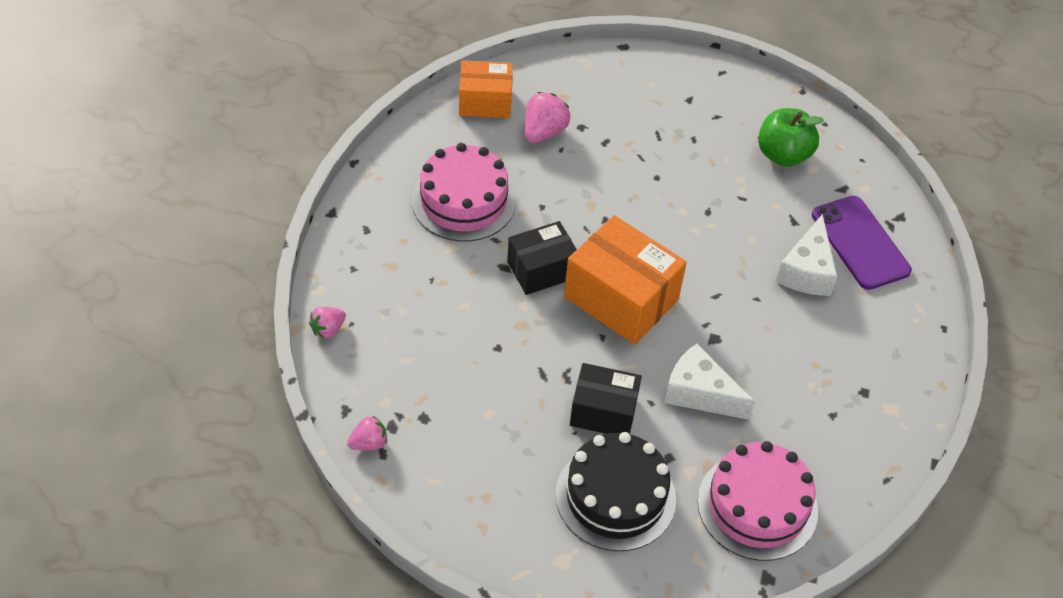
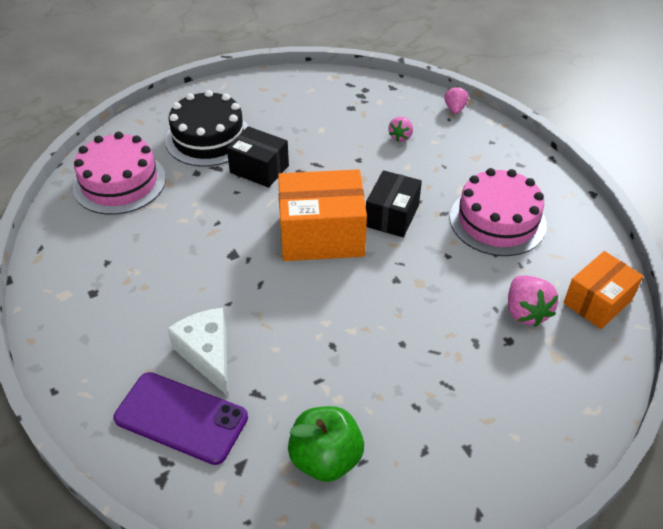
camera: 140 degrees right, 5 degrees down
pink strawberry [347,415,387,450] -> pink strawberry moved to [388,117,413,142]
black box [570,363,642,434] -> black box turned 60 degrees clockwise [227,126,289,188]
white cheese [664,343,755,420] -> none

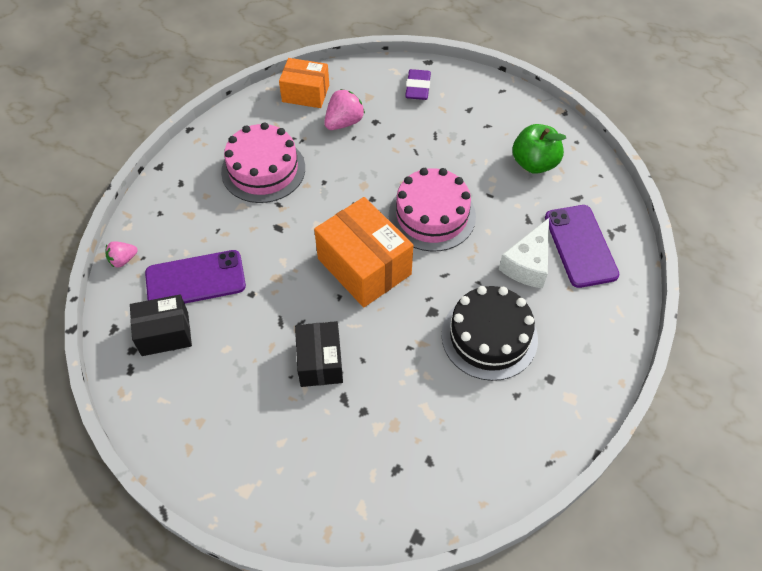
camera: 125 degrees left, 10 degrees up
pink cake [73,132,166,215] -> pink cake moved to [389,168,476,252]
black cake [165,90,248,167] -> black cake moved to [441,286,538,381]
black box [366,170,422,237] -> black box moved to [130,295,192,356]
pink strawberry [388,117,413,142] -> purple phone [145,250,246,303]
none -> purple eraser [405,69,431,100]

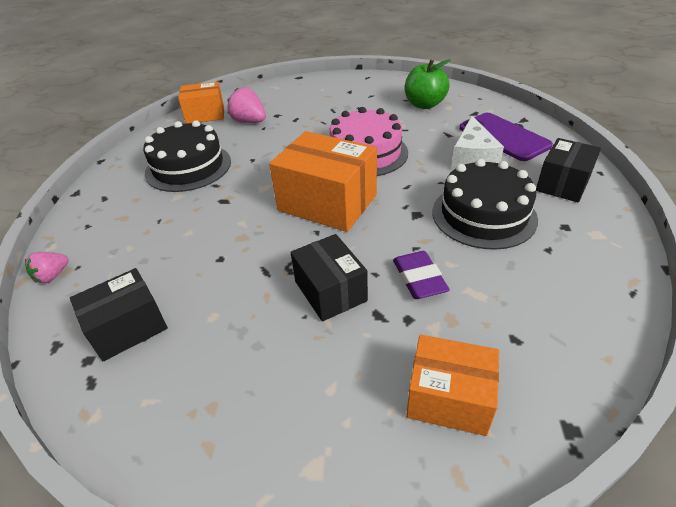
camera: 20 degrees left, 15 degrees down
purple phone [145,250,246,303] -> none
pink cake [221,122,305,203] -> black cake [143,121,231,192]
pink strawberry [324,89,365,130] -> pink strawberry turned 75 degrees counterclockwise [227,87,266,123]
purple eraser [405,69,431,100] -> purple eraser moved to [393,251,450,299]
none -> orange box [406,335,499,436]
none -> black box [536,138,601,203]

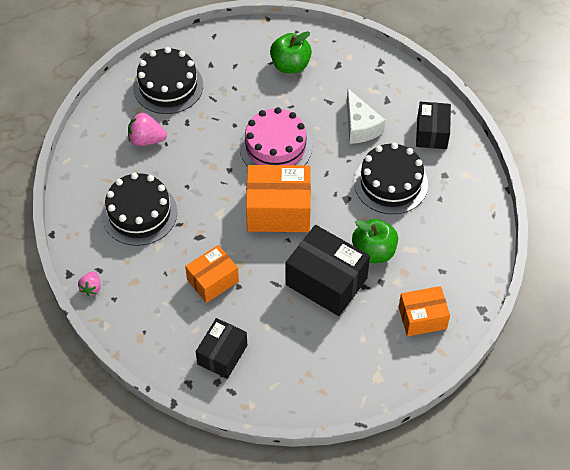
camera: 30 degrees left, 15 degrees up
pink strawberry [25,252,69,283] -> pink strawberry moved to [78,271,101,296]
orange box [178,81,224,124] -> orange box moved to [185,245,239,303]
black box [291,234,368,322] -> black box [286,225,370,316], size x1.59
purple eraser [393,251,450,299] -> green apple [352,219,398,263]
purple phone [459,113,553,161] -> none
none -> black cake [133,47,203,114]

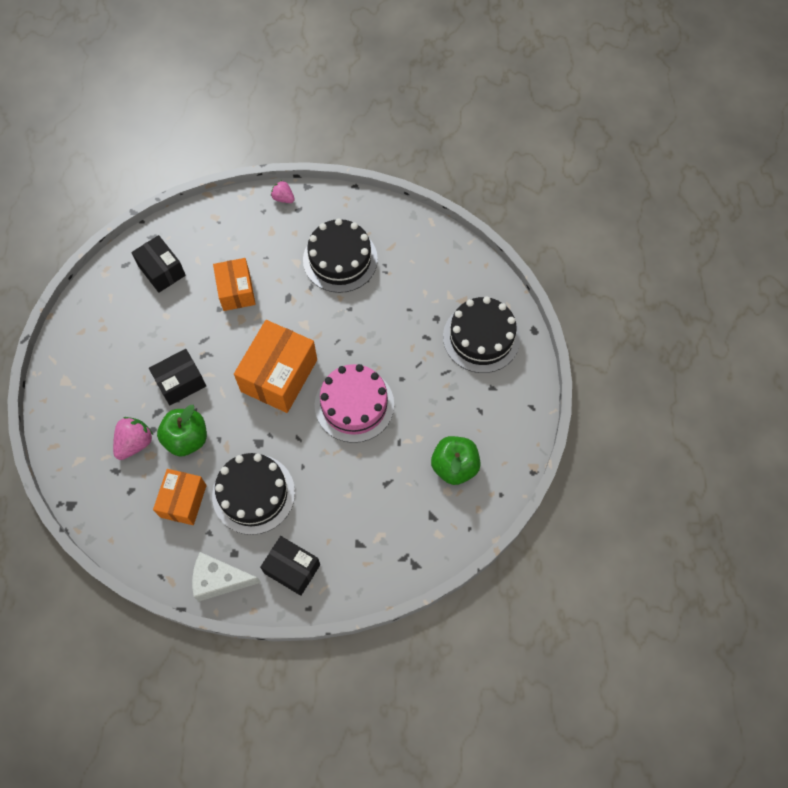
camera: 115 degrees right, 10 degrees up
pink strawberry [128,113,167,146] -> pink strawberry moved to [113,417,153,460]
black box [286,225,370,316] -> black box [149,349,206,405], size x0.63
white cheese [347,89,385,144] -> white cheese moved to [192,552,261,601]
orange box [399,286,450,336] -> orange box moved to [153,469,207,525]

